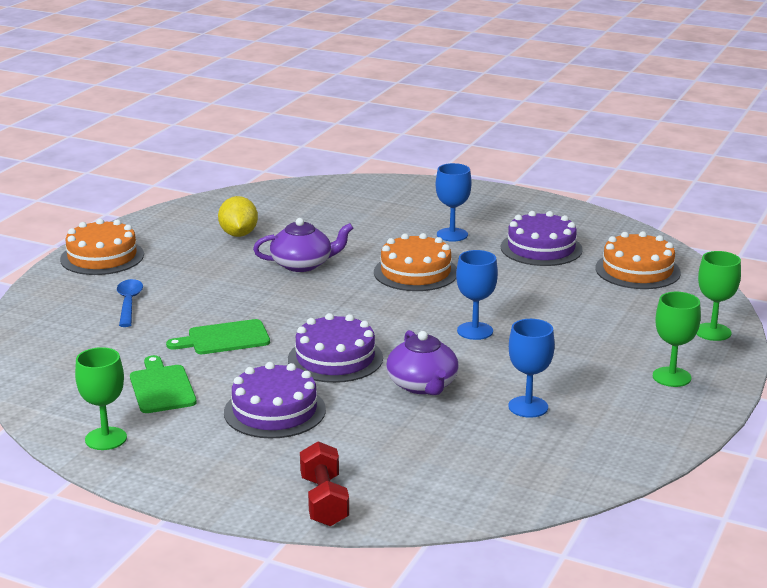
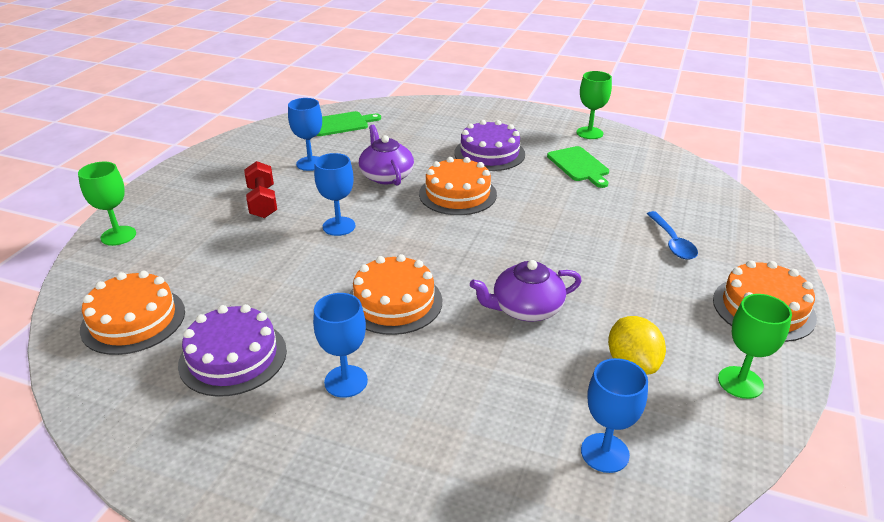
camera: 175 degrees right, 10 degrees up
green cutting board [166,319,270,354] -> green cutting board moved to [316,111,381,136]
purple cake [288,313,383,383] -> orange cake [419,157,497,215]
red dumbbell [300,441,349,526] -> red dumbbell moved to [244,161,277,218]
green goblet [653,292,701,387] -> green goblet moved to [718,294,792,399]
none -> blue goblet [581,358,648,473]

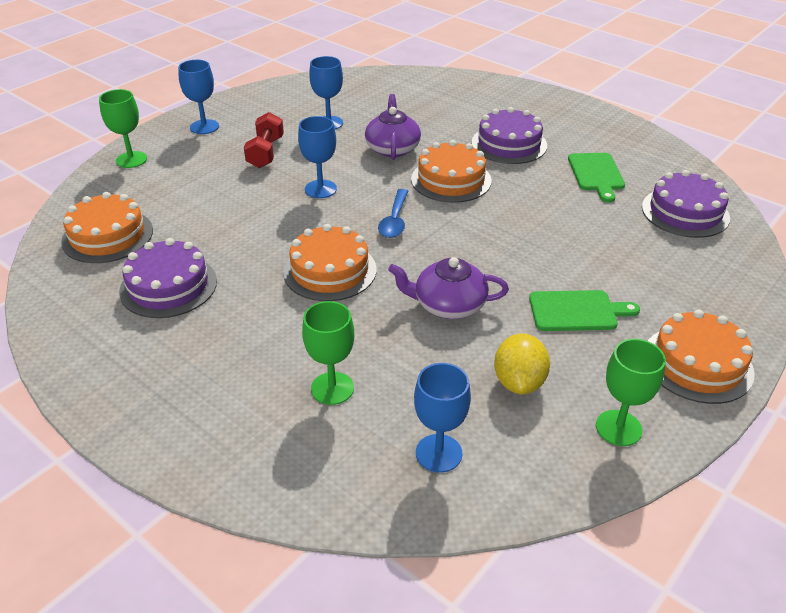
camera: 20 degrees right, 5 degrees up
blue goblet [313,293,368,398] -> blue goblet moved to [178,60,219,134]
green cutting board [316,111,381,136] -> green cutting board moved to [529,290,640,331]
green goblet [576,71,612,139] -> green goblet moved to [302,301,354,405]
blue spoon [647,211,698,260] -> blue spoon moved to [378,189,408,238]
none -> purple cake [642,170,730,238]

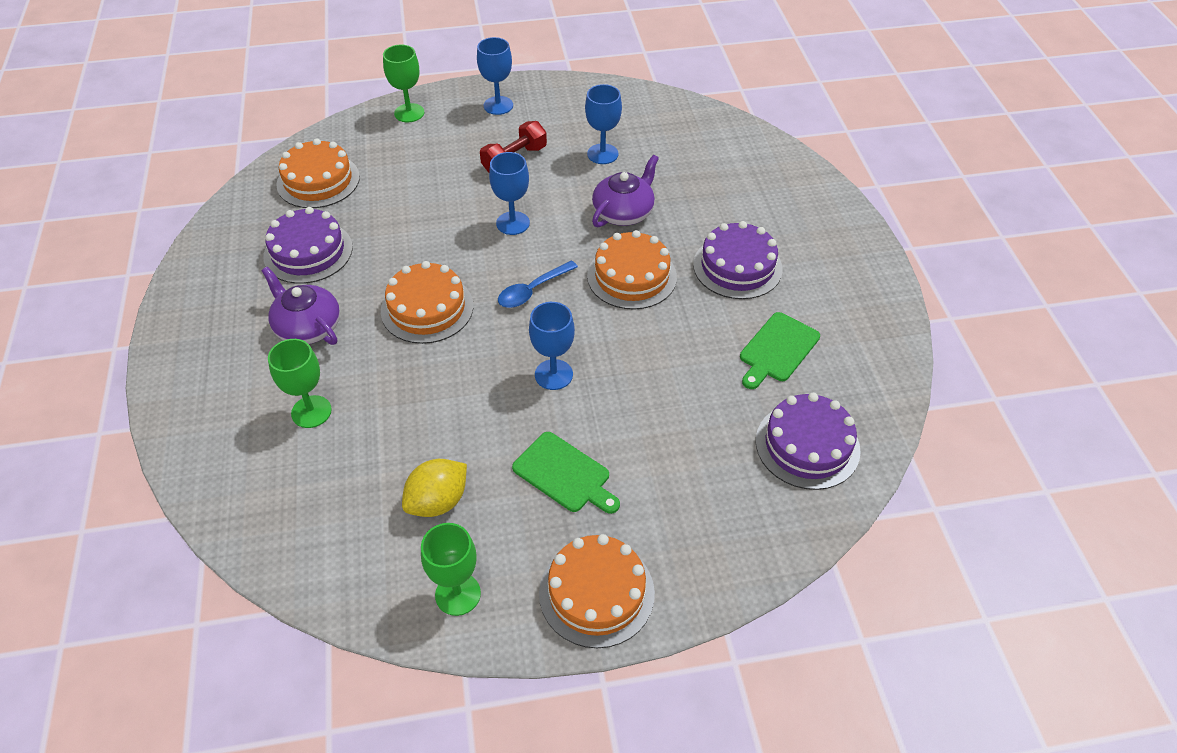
camera: 40 degrees right, 10 degrees up
purple teapot [388,257,509,319] -> purple teapot moved to [262,267,340,345]
blue goblet [414,363,471,473] -> blue goblet moved to [529,302,575,390]

